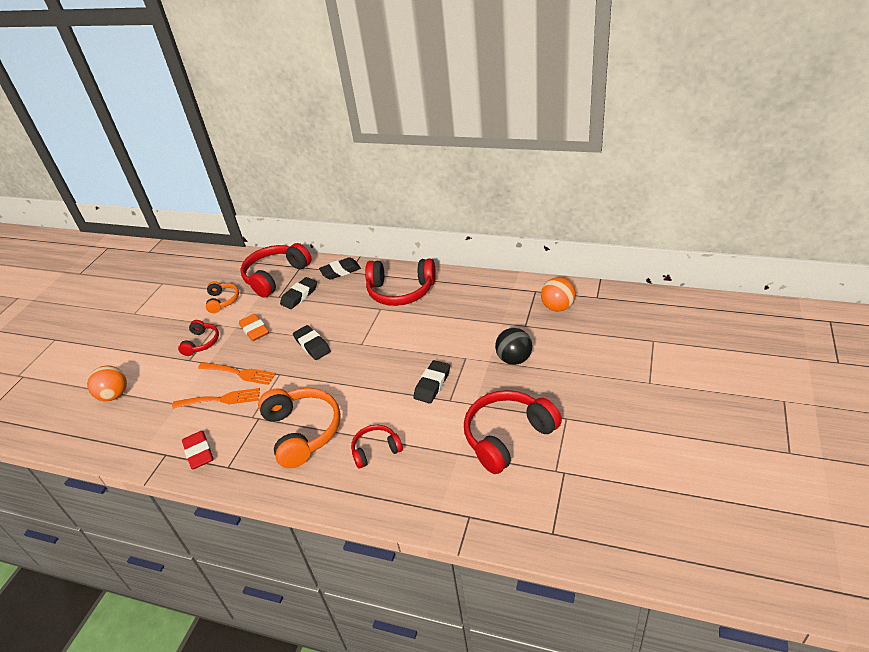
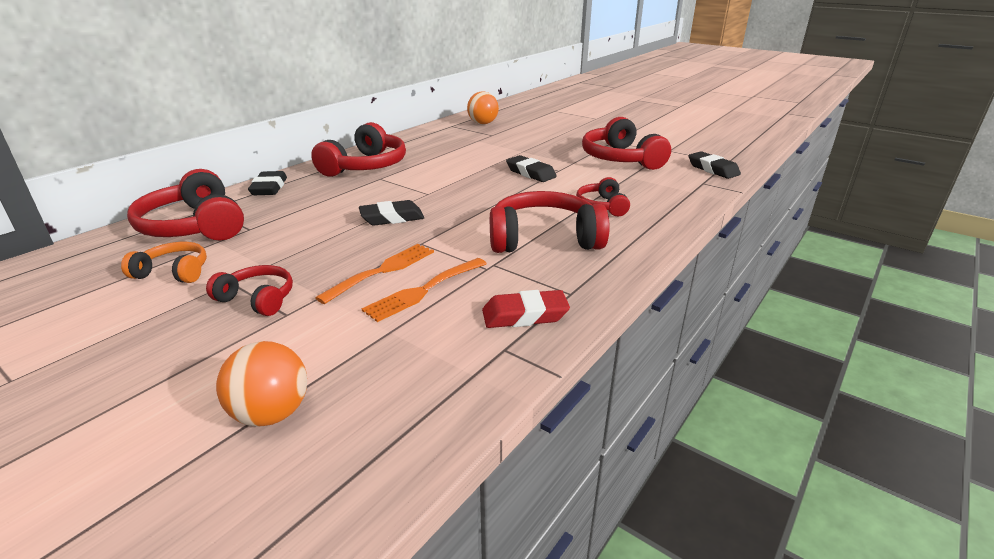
camera: 75 degrees left, 10 degrees down
orange fork [172,388,260,409] -> orange fork turned 150 degrees counterclockwise [361,258,487,322]
orange eraser [239,314,269,341] -> none
orange headphones [258,388,341,468] -> red headphones [490,191,610,253]
black eraser [280,277,317,309] -> black eraser moved to [688,151,741,179]
black ball [495,328,532,365] -> none

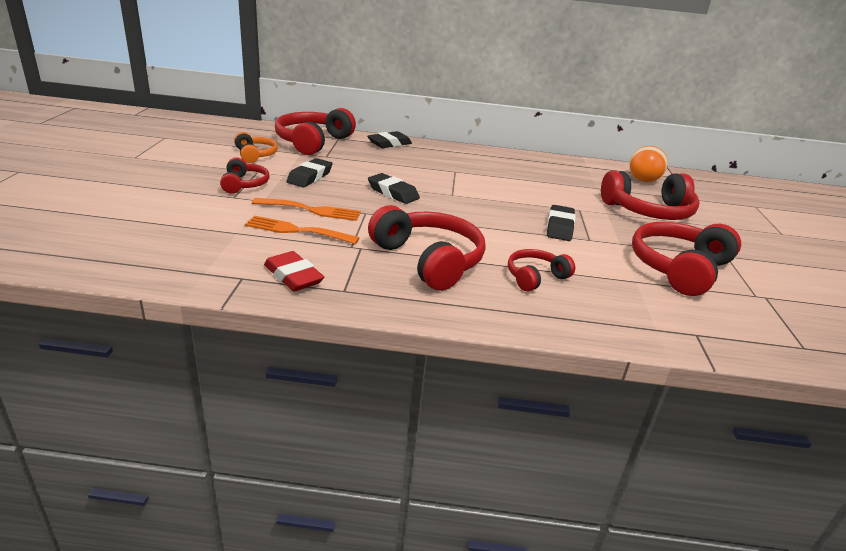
camera: 55 degrees right, 0 degrees up
orange ball [216,341,307,426] -> none
red headphones [311,122,406,177] -> red headphones moved to [601,171,700,220]
black eraser [688,151,741,179] -> black eraser moved to [286,158,333,187]

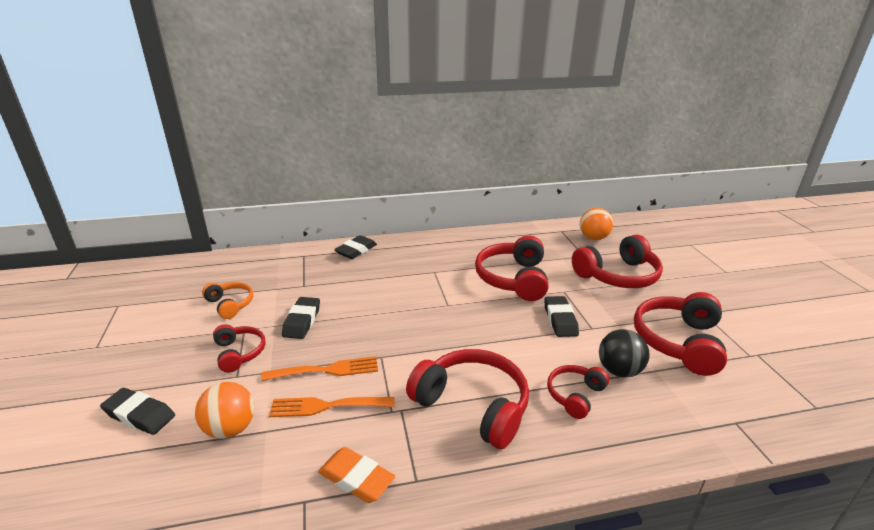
camera: 15 degrees left, 0 degrees up
red eraser [264,251,324,291] -> orange eraser [318,447,395,503]
red headphones [275,108,356,155] -> red headphones moved to [475,235,549,301]
black eraser [368,173,420,204] -> black eraser moved to [100,388,175,435]
none -> orange ball [195,382,254,439]
none -> black ball [599,329,649,377]

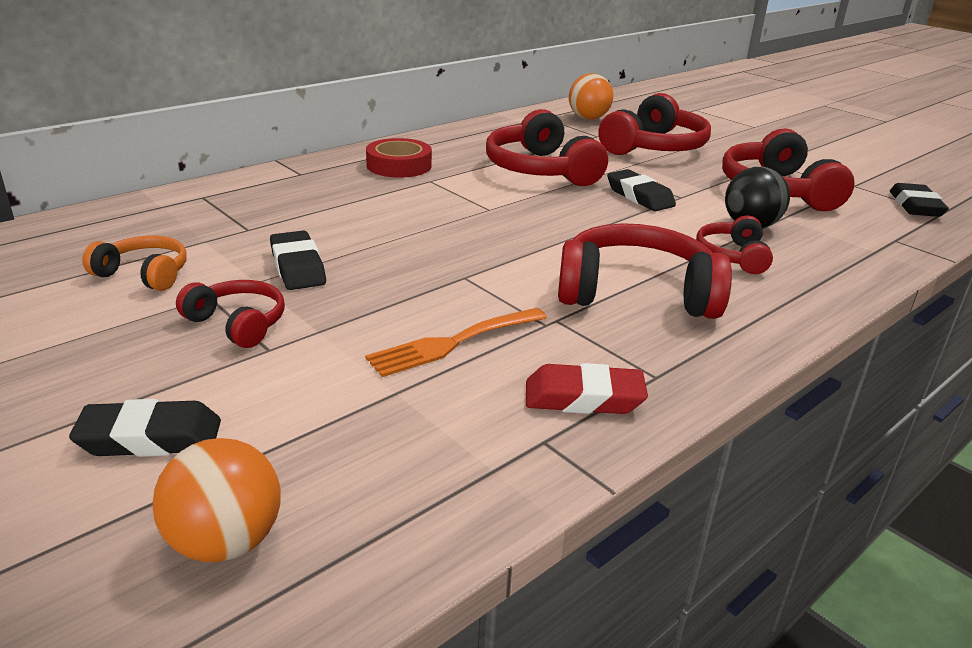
camera: 30 degrees left, 0 degrees up
orange ball [195,382,254,439] -> orange ball moved to [152,438,281,562]
orange fork [261,356,378,381] -> none
orange eraser [318,447,395,503] -> red eraser [526,363,648,414]
black eraser [334,235,377,259] -> black eraser moved to [890,183,949,217]
none -> red tape [366,138,432,178]

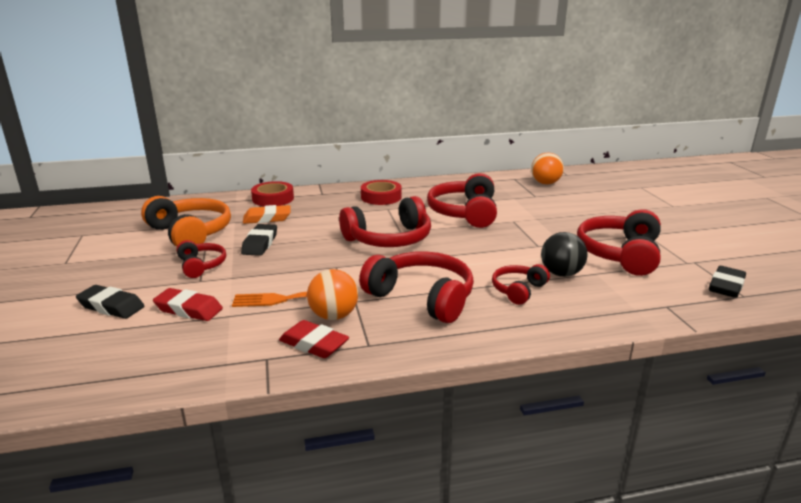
camera: 30 degrees right, 5 degrees down
orange headphones [82,236,187,291] -> orange headphones [141,196,231,247], size x1.82
orange ball [152,438,281,562] -> orange ball moved to [307,269,358,320]
red headphones [599,93,711,155] -> red headphones moved to [339,196,431,247]
black eraser [607,169,676,211] -> none
none -> red eraser [153,288,223,321]
none -> orange eraser [243,205,291,224]
none -> red tape [251,181,294,206]

